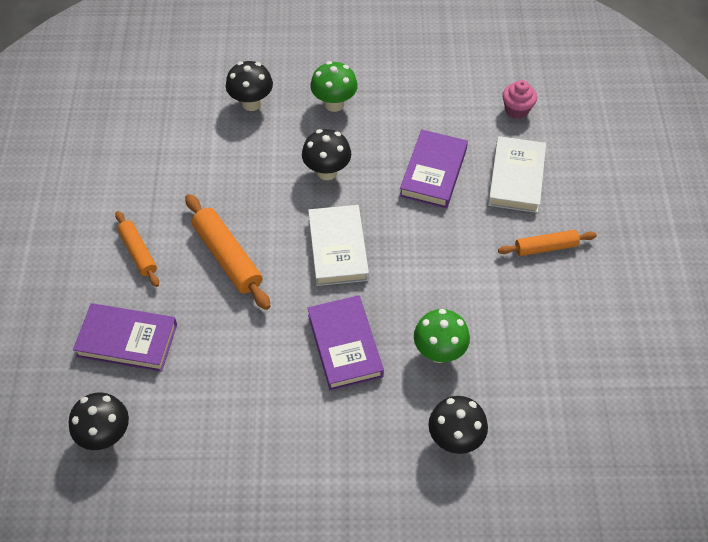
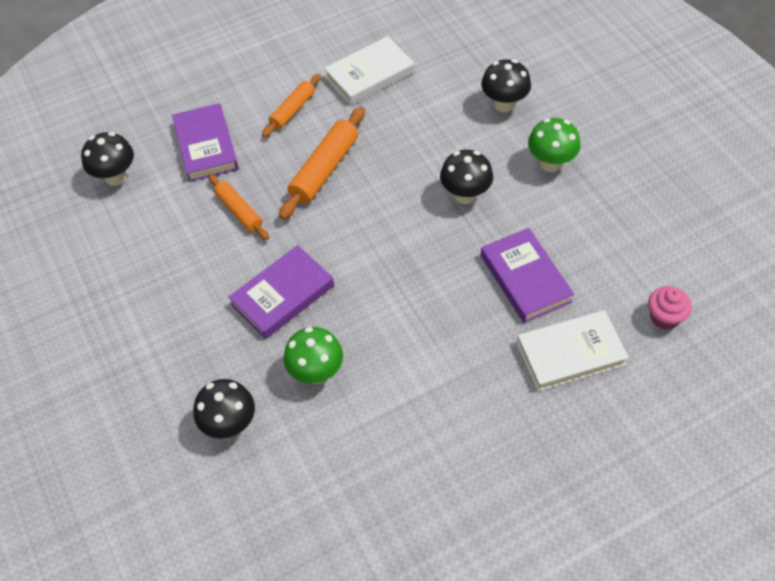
camera: 65 degrees right, 0 degrees up
white book [308,205,369,286] -> white book moved to [324,36,414,105]
purple book [399,130,468,208] -> purple book turned 75 degrees clockwise [481,228,574,323]
orange rolling pin [498,230,597,256] -> orange rolling pin moved to [208,174,269,240]

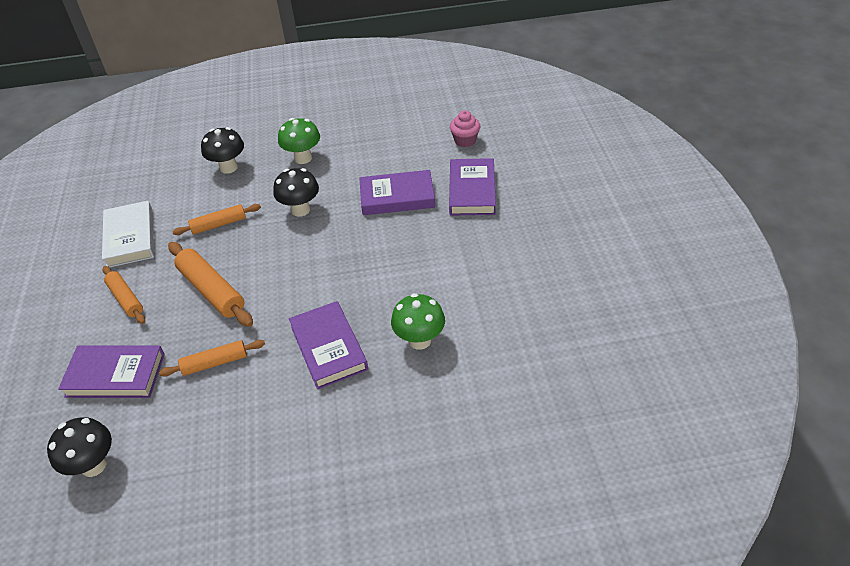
camera: 70 degrees left, 10 degrees down
black mushroom [193,379,255,439] -> none
white book [517,310,629,392] -> purple book [449,158,496,216]
none -> orange rolling pin [172,204,261,235]

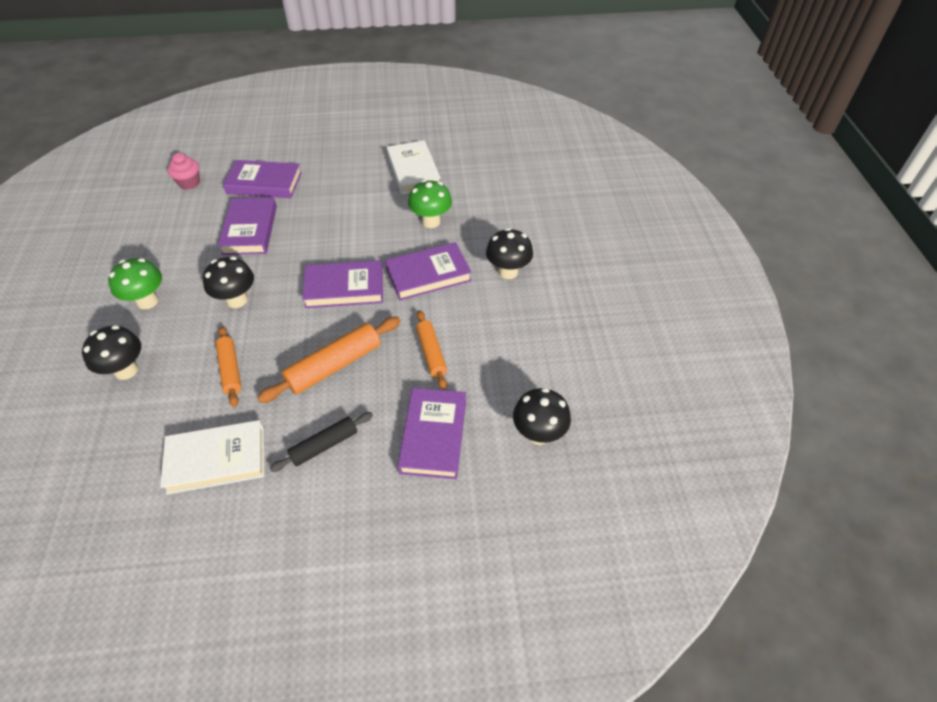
camera: 90 degrees left, 5 degrees up
orange rolling pin [103,266,145,324] -> black rolling pin [270,412,373,472]
none -> purple book [302,260,383,308]
none -> white book [387,140,441,194]
none -> black mushroom [486,228,533,279]

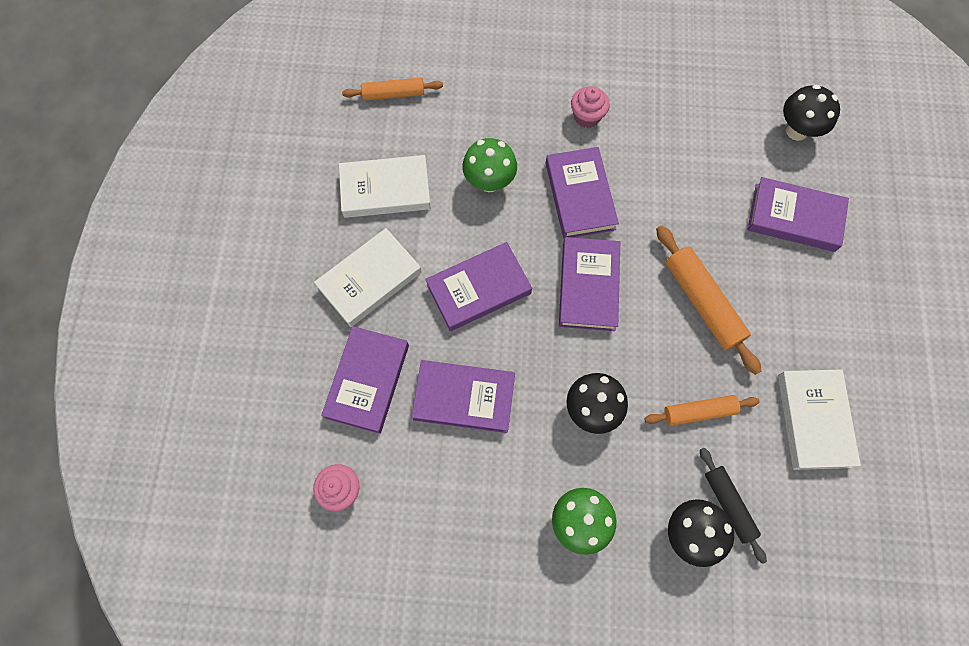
camera: 80 degrees left, 20 degrees up
black rolling pin [270,412,373,472] -> black rolling pin moved to [700,448,767,564]
orange rolling pin [416,310,447,390] -> orange rolling pin moved to [342,78,443,101]
black mushroom [486,228,533,279] -> pink cupcake [571,86,610,128]
none -> white book [314,228,422,327]
none -> purple book [425,242,532,331]

